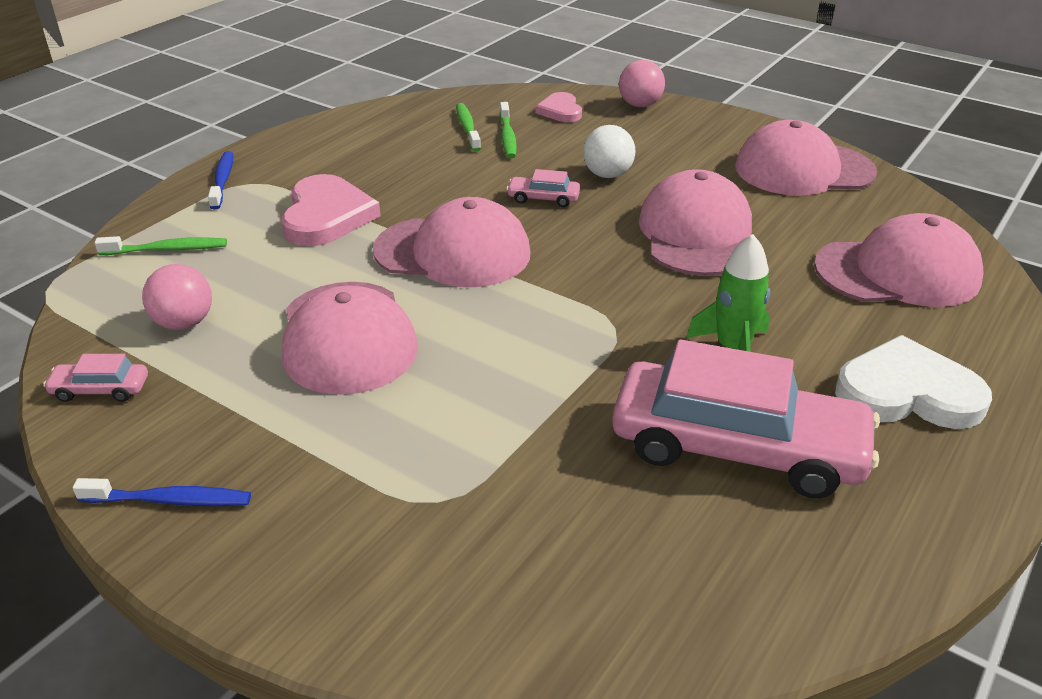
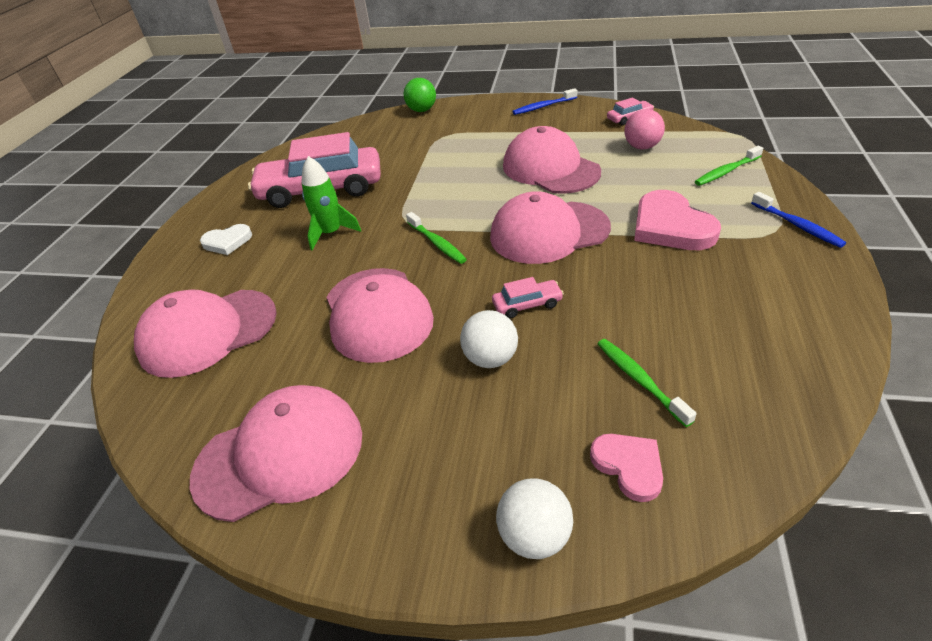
camera: 160 degrees right, 5 degrees up
green toothbrush [456,103,481,152] -> green toothbrush moved to [406,212,467,264]
pink ball [619,60,665,107] -> white ball [496,478,573,559]
white heart [835,335,992,429] -> white heart [200,224,252,255], size x0.58
none -> green ball [404,78,436,112]

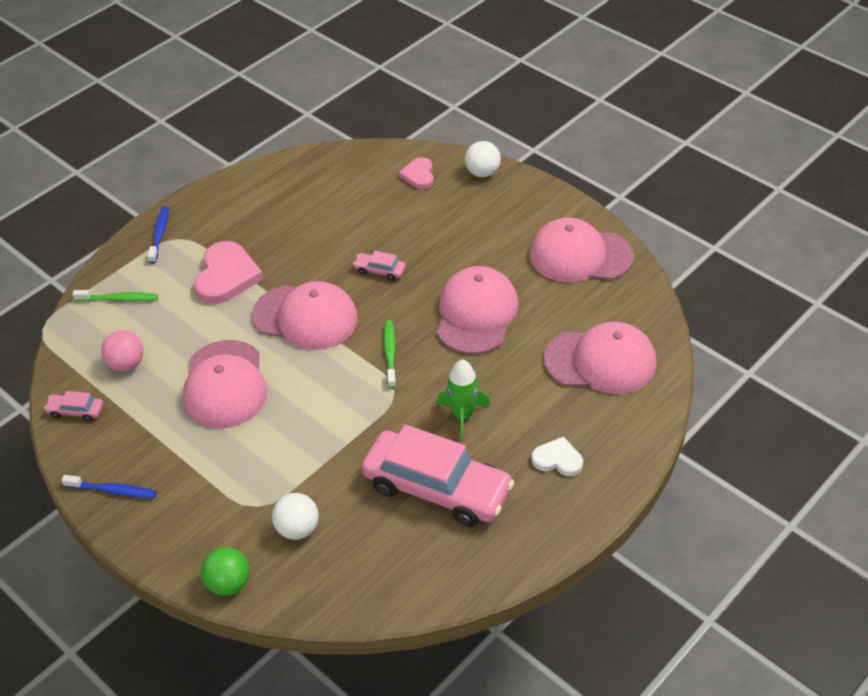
camera: 150 degrees left, 5 degrees up
white ball [460,310,518,368] -> white ball moved to [272,493,319,540]
green toothbrush [598,339,697,427] -> none

